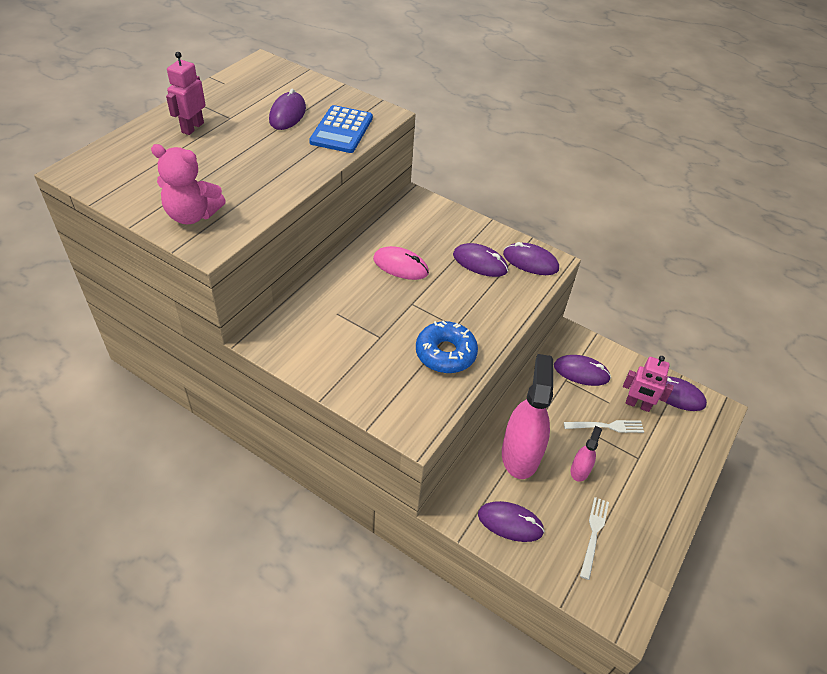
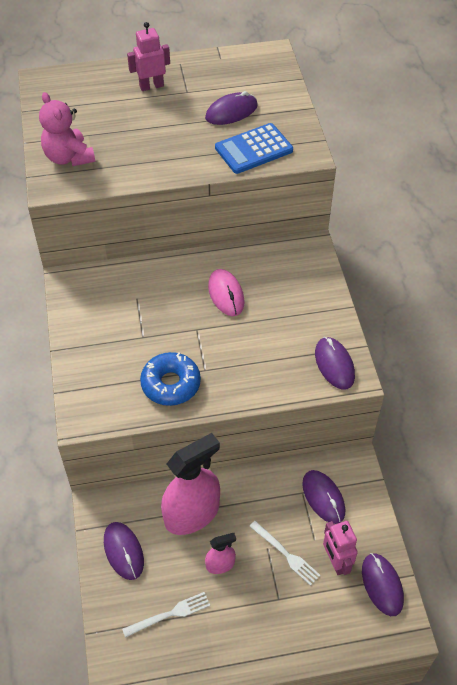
camera: 50 degrees right, 5 degrees up
purple mouse [453,243,508,277] -> none

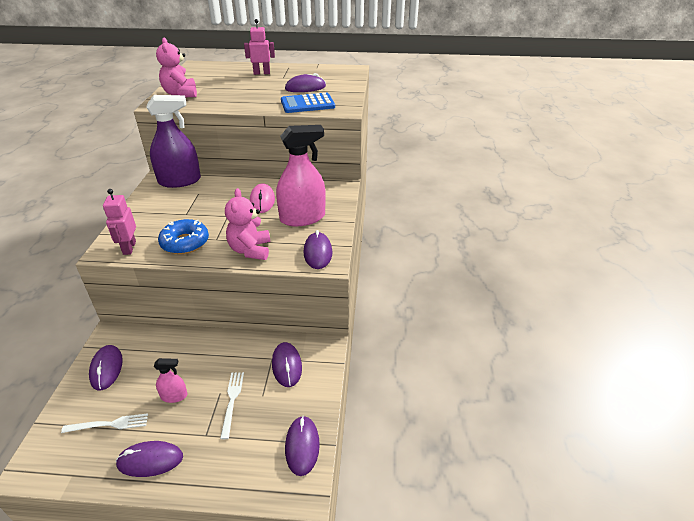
camera: 15 degrees right, 15 degrees down
pink spray bottle [161,433,220,535] -> pink spray bottle moved to [276,125,326,226]
white fork [249,521,320,586] -> white fork turned 150 degrees counterclockwise [220,372,244,439]
pink robot [323,521,358,575] -> pink robot moved to [103,189,136,255]
none -> purple mouse [116,441,183,477]
none -> purple spray bottle [146,95,201,188]
none -> pink teddy bear [225,188,270,260]

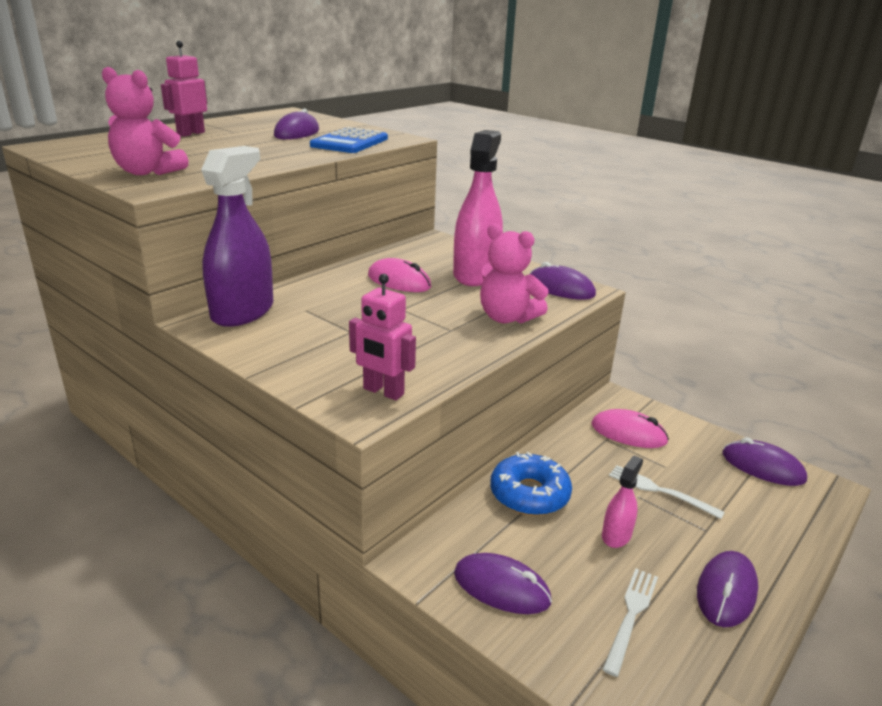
camera: 55 degrees left, 10 degrees down
blue donut [158,219,209,254] -> blue donut moved to [490,452,572,516]
purple mouse [272,342,302,387] -> pink mouse [592,409,669,448]

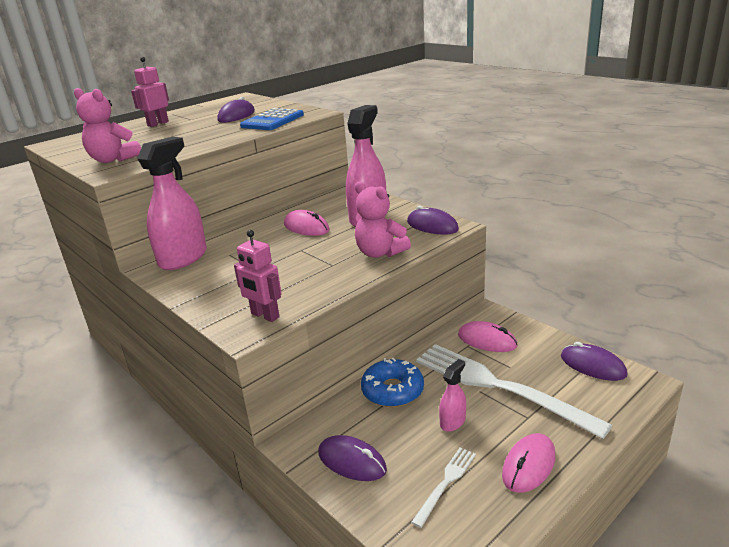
camera: 10 degrees right, 0 degrees up
purple spray bottle [201,146,273,327] -> pink spray bottle [137,137,207,270]
white fork [609,465,725,519] -> white fork [416,344,613,439], size x2.22
purple mouse [697,551,758,627] -> pink mouse [502,433,555,493]

